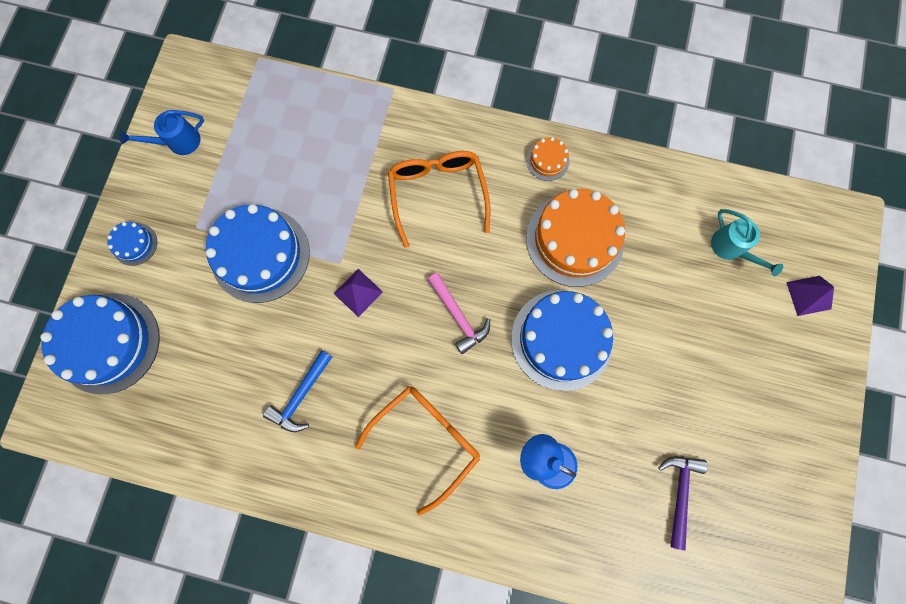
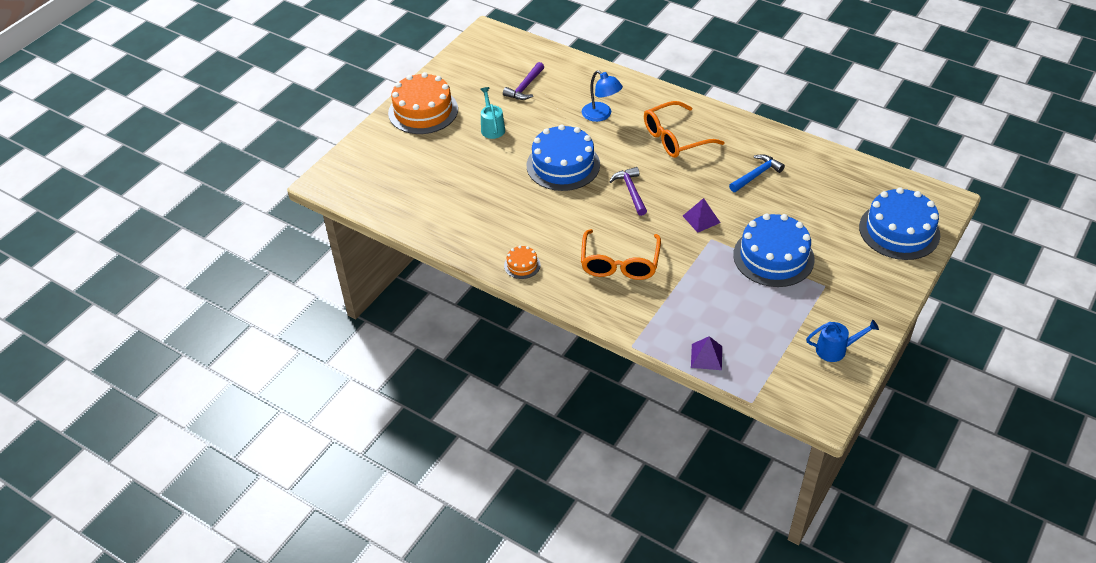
camera: 160 degrees left, 30 degrees down
blue cake [107,222,157,266] -> none
pink hammer [427,273,490,354] -> purple hammer [609,167,647,216]
orange cake [526,189,625,287] -> orange cake moved to [388,72,458,134]
turquoise watering can [711,209,783,276] -> turquoise watering can moved to [480,87,505,139]
purple pyramid [786,276,834,316] -> purple pyramid moved to [691,336,722,370]

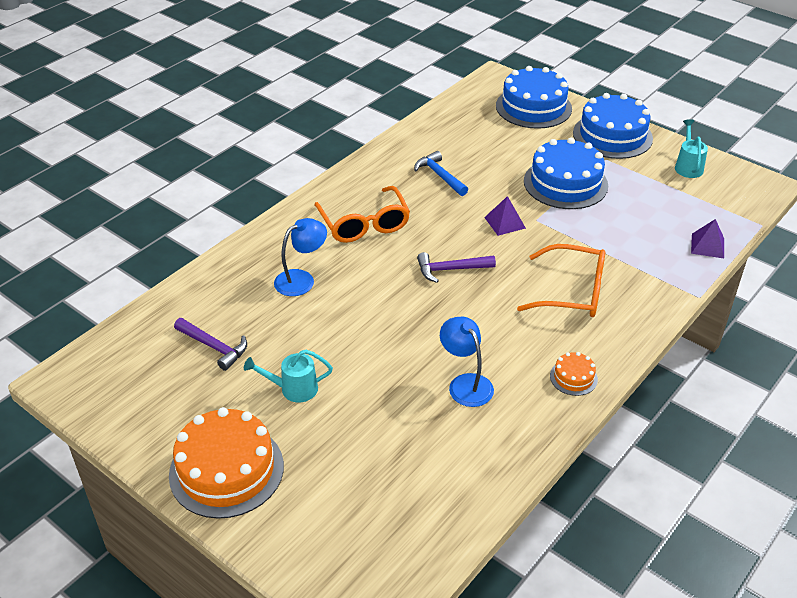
camera: 85 degrees left, 5 degrees down
blue cake [526,124,600,191] -> blue cake moved to [573,93,653,159]
blue watering can [806,320,879,362] -> turquoise watering can [675,119,708,178]
none -> blue lamp [440,316,494,407]

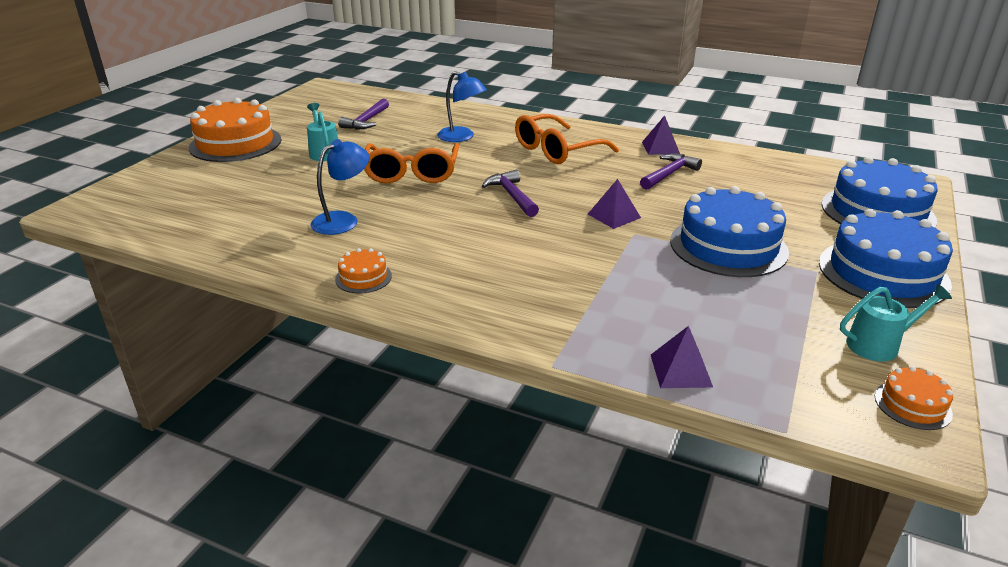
camera: 75 degrees right, 10 degrees down
blue hammer [414,151,468,196] -> purple hammer [640,153,702,190]
orange glasses [517,244,605,317] -> orange glasses moved to [364,143,459,183]
none -> purple pyramid [642,115,680,155]
none -> orange cake [875,366,953,430]

